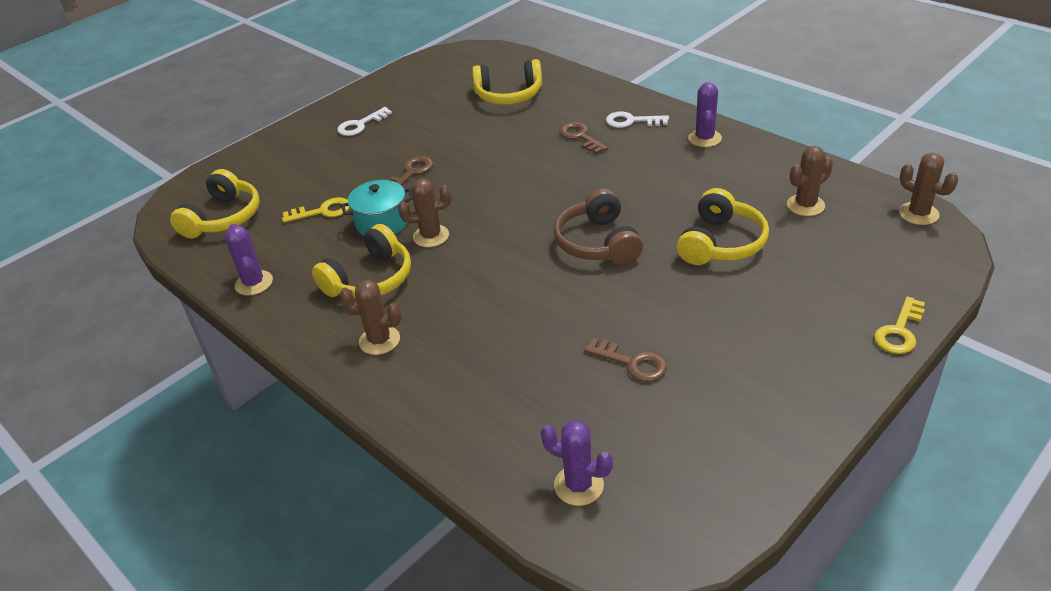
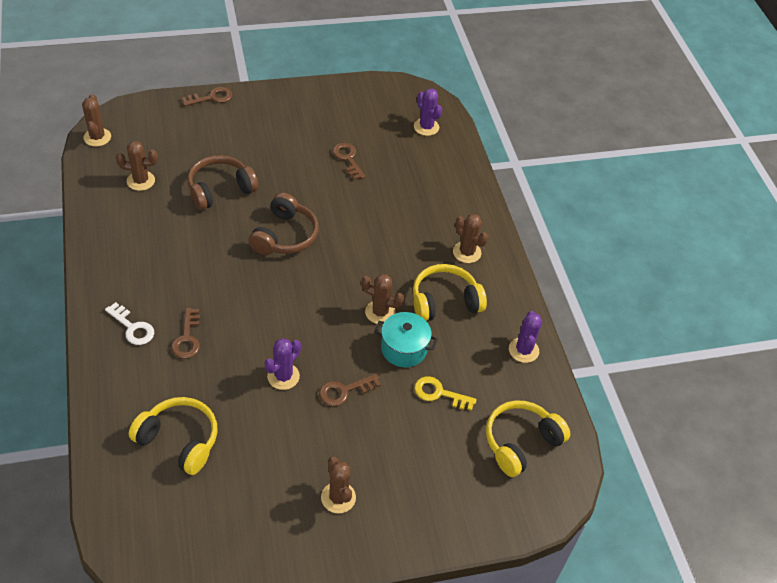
camera: 155 degrees left, 10 degrees up
white key [337,107,392,136] -> brown cactus [321,456,356,513]
yellow headphones [677,188,769,265] -> brown headphones [188,155,258,210]
purple cactus [688,82,722,147] -> purple cactus moved to [265,338,301,390]
yellow key [874,297,925,354] -> brown key [182,87,233,106]

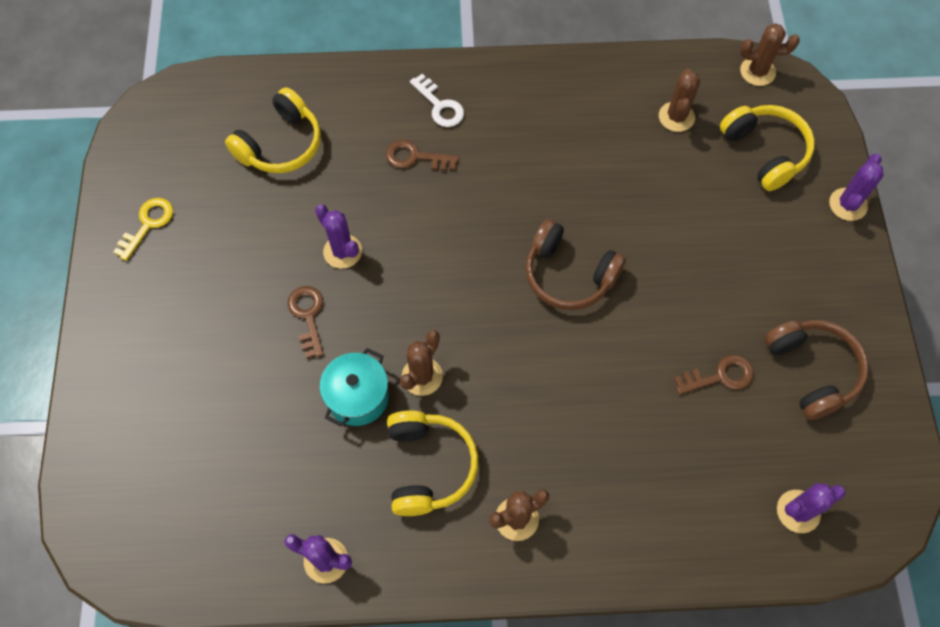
camera: 105 degrees right, 15 degrees up
white key [105,302,154,345] -> white key turned 90 degrees counterclockwise [410,74,464,127]
brown key [182,87,233,106] -> purple cactus [829,153,884,221]
brown headphones [188,155,258,210] -> brown headphones moved to [764,320,869,420]
brown cactus [321,456,356,513] -> none
yellow key [414,376,477,411] -> yellow key moved to [113,198,173,261]
yellow headphones [486,400,570,477] -> yellow headphones moved to [720,105,815,191]

